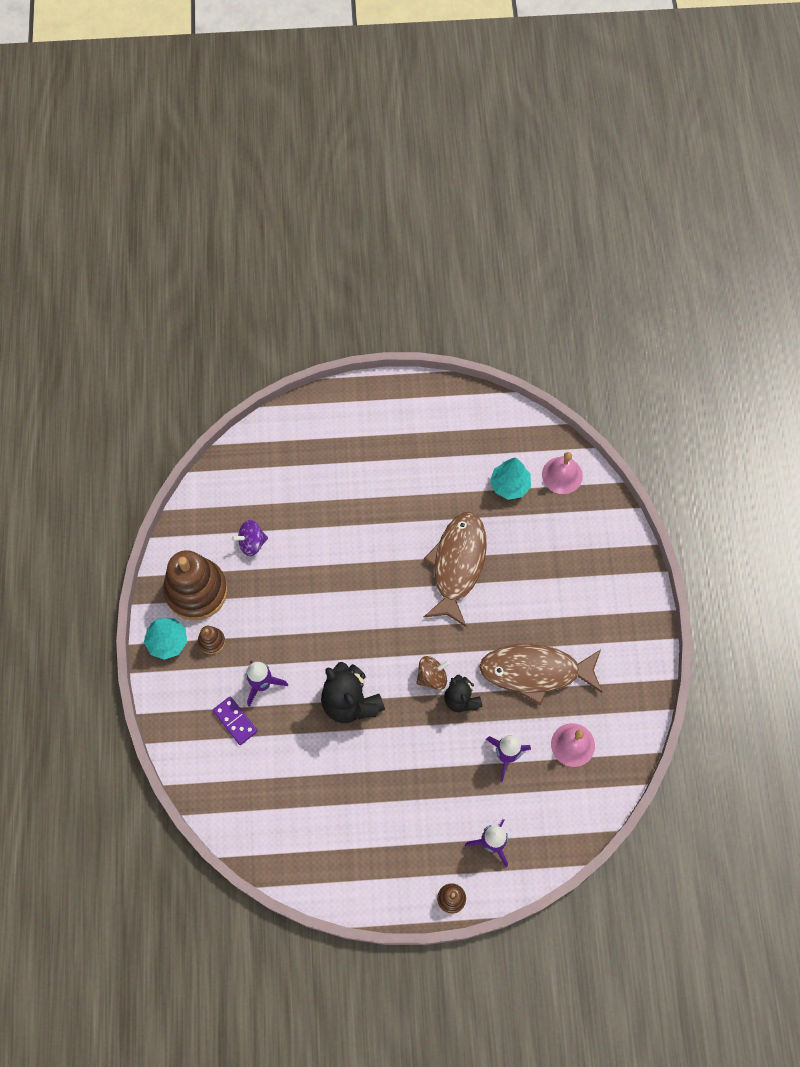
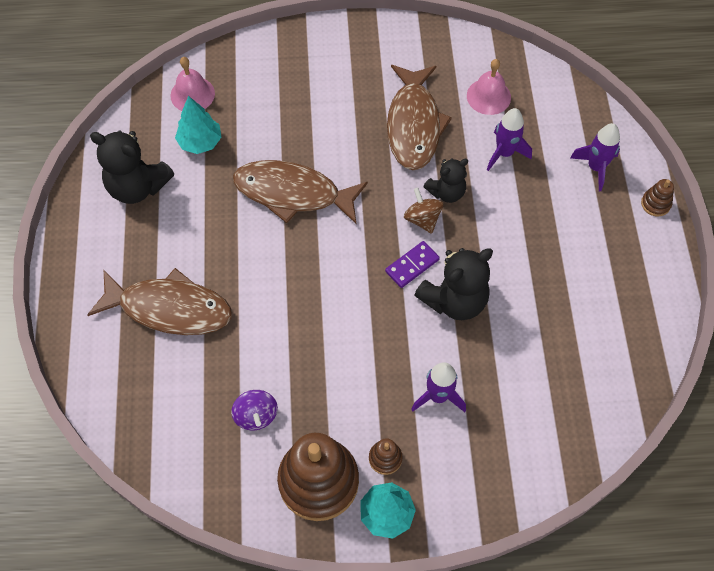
camera: 90 degrees left, 5 degrees down
purple domino [213,696,258,745] -> purple domino moved to [385,241,440,288]
none -> brown fish [87,268,232,335]
none -> black teddy bear [90,130,174,204]

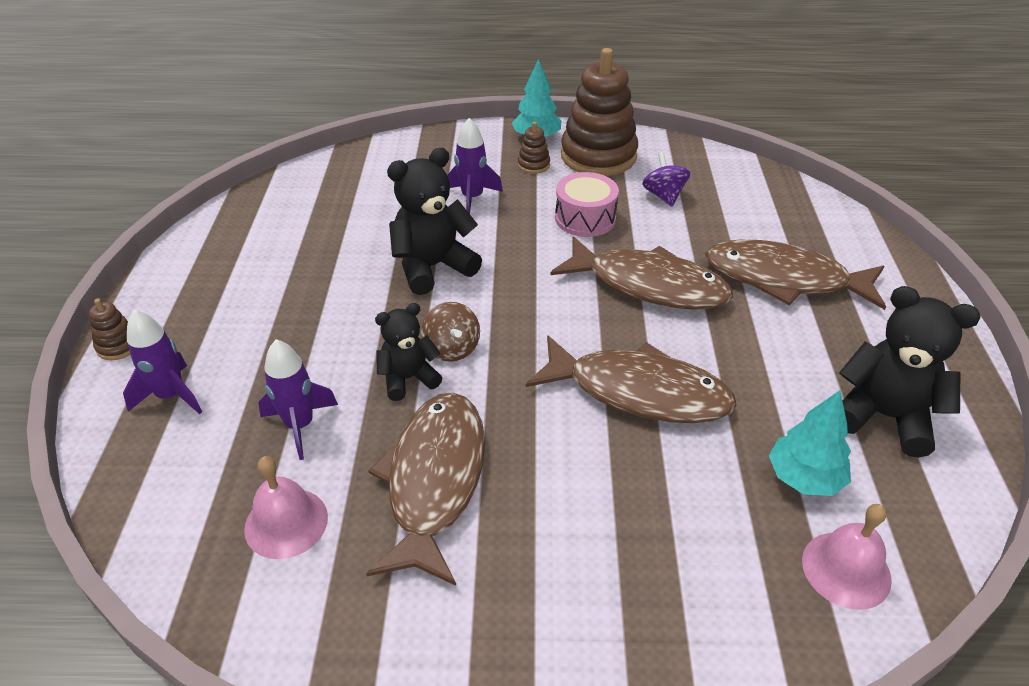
camera: 175 degrees left, 20 degrees down
purple domino [385,241,440,288] -> none
none -> brown fish [550,236,733,310]
none -> pink drum [555,172,619,237]

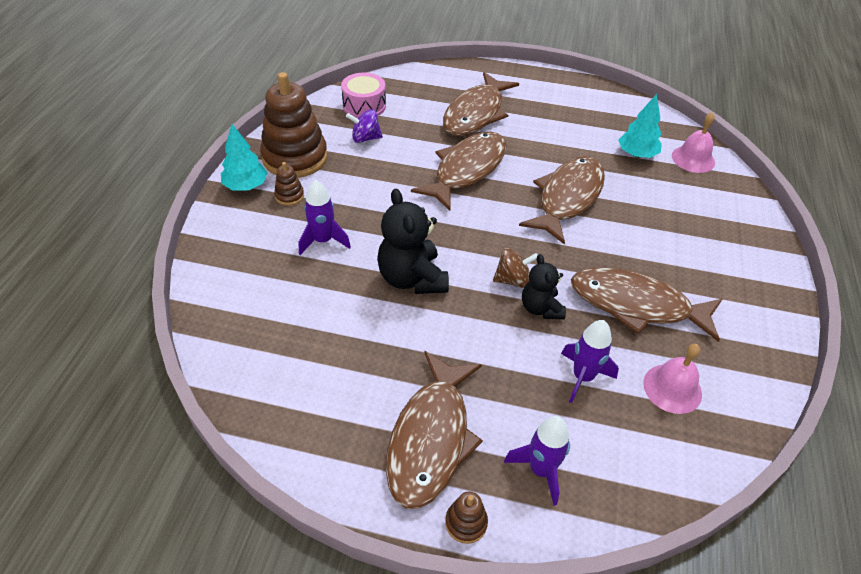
camera: 80 degrees left, 5 degrees up
pink drum [555,172,619,237] -> pink drum moved to [341,73,386,118]
black teddy bear [839,286,980,458] -> none
none -> brown fish [386,351,483,509]

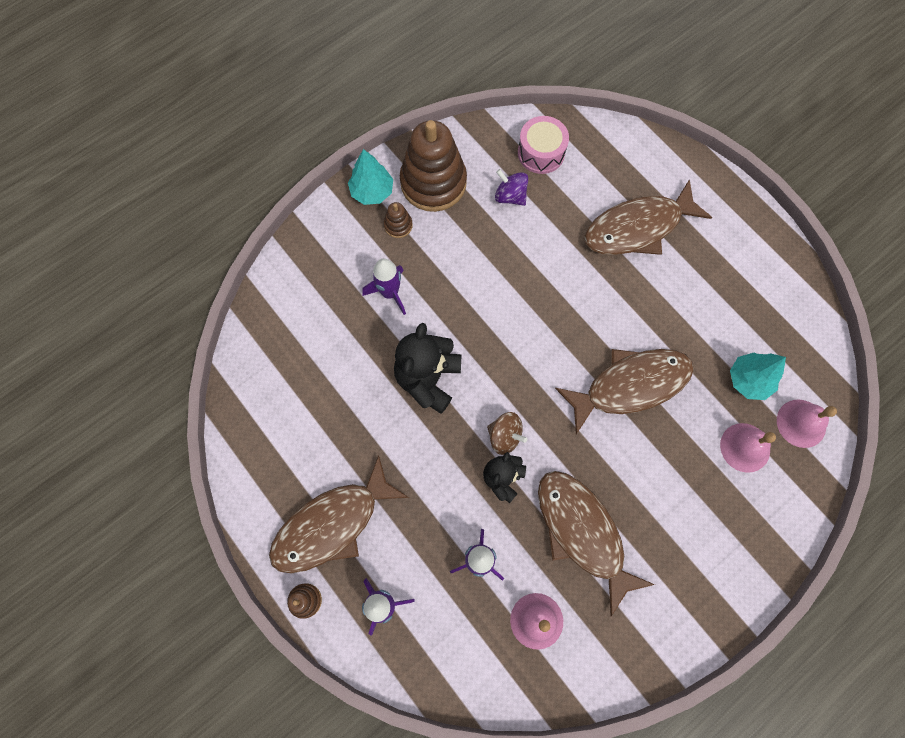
camera: 40 degrees right, 25 degrees up
brown fish [411,132,507,211] -> none
none -> pink bell [720,423,776,473]

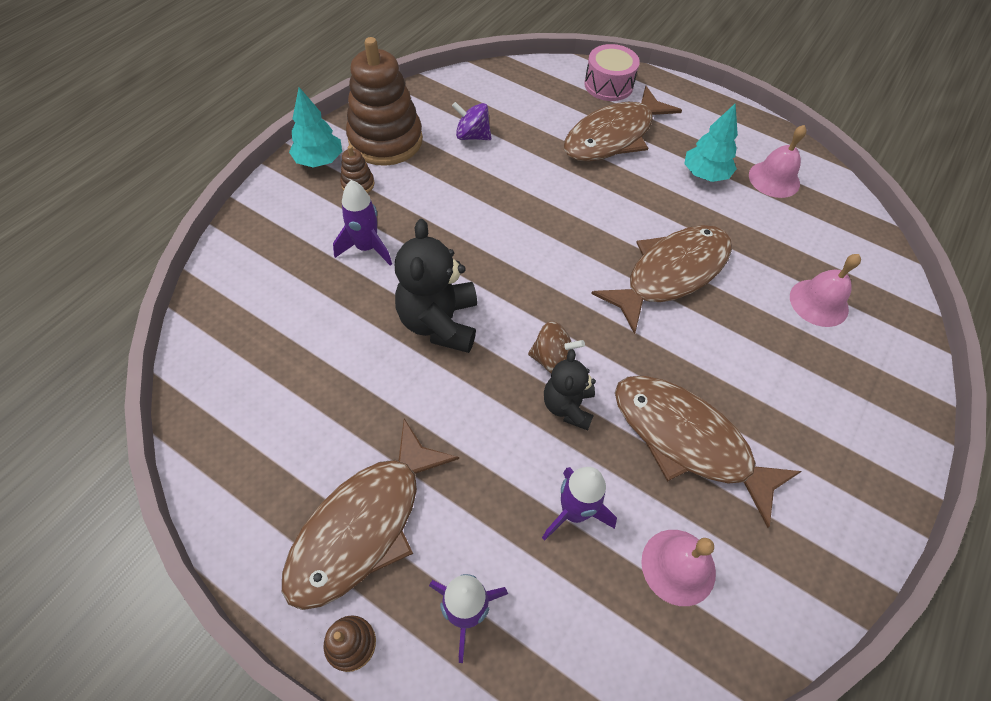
camera: 20 degrees left, 15 degrees down
pink drum [518,116,569,174] -> pink drum moved to [584,44,640,101]
turquoise tree [730,353,786,400] -> turquoise tree moved to [684,103,738,182]
pink bell [777,399,837,448] -> pink bell moved to [749,125,807,198]

